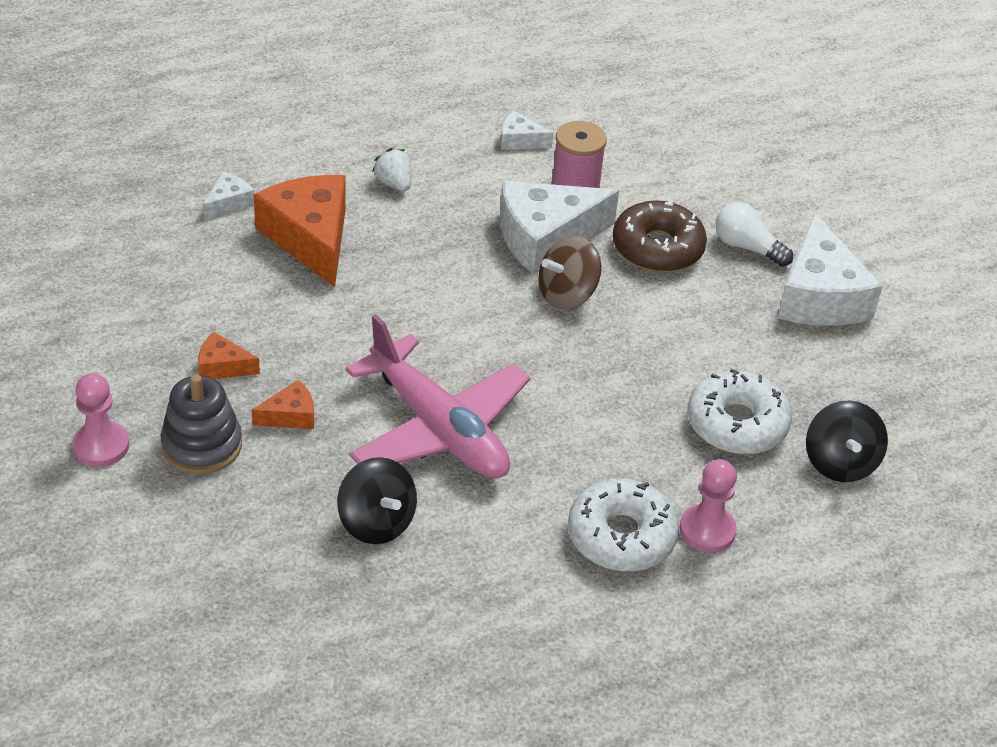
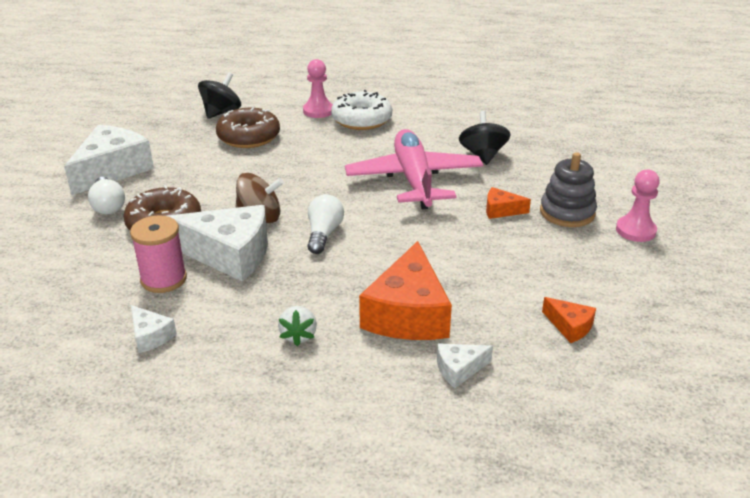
camera: 145 degrees left, 10 degrees down
orange cheese [198,332,260,379] -> orange cheese moved to [542,297,596,343]
white donut [687,369,792,454] -> brown donut [216,108,280,148]
none -> white light bulb [308,194,344,254]

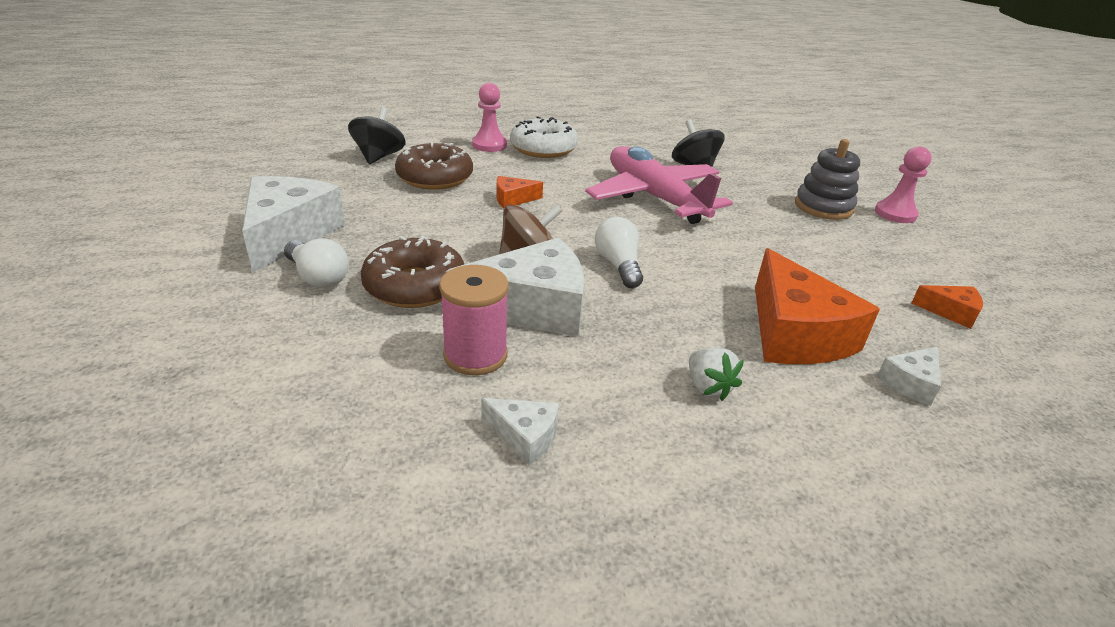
camera: 25 degrees left, 0 degrees up
orange cheese [486,187,531,219] -> orange cheese moved to [497,176,543,208]

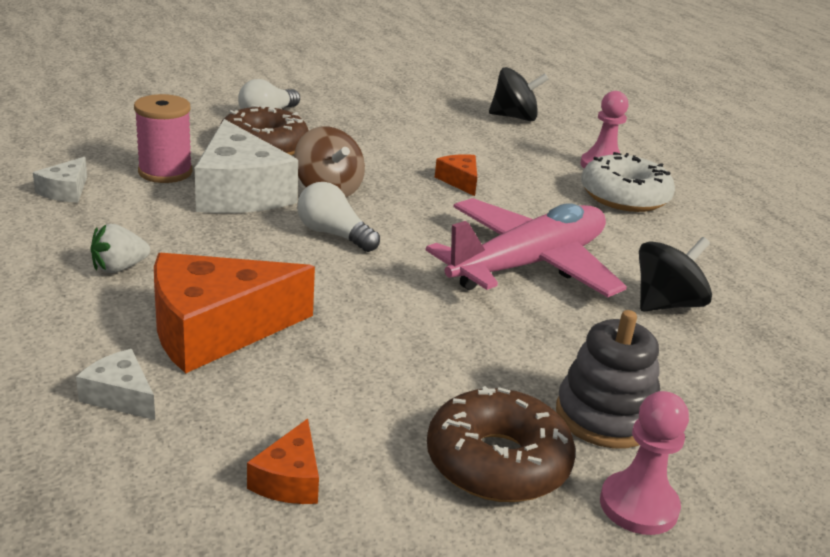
camera: 80 degrees right, 5 degrees down
white cheese [242,176,345,272] -> none
brown donut [395,143,473,190] -> brown donut moved to [427,386,576,502]
white light bulb [595,217,643,288] -> white light bulb turned 120 degrees counterclockwise [297,182,380,252]

